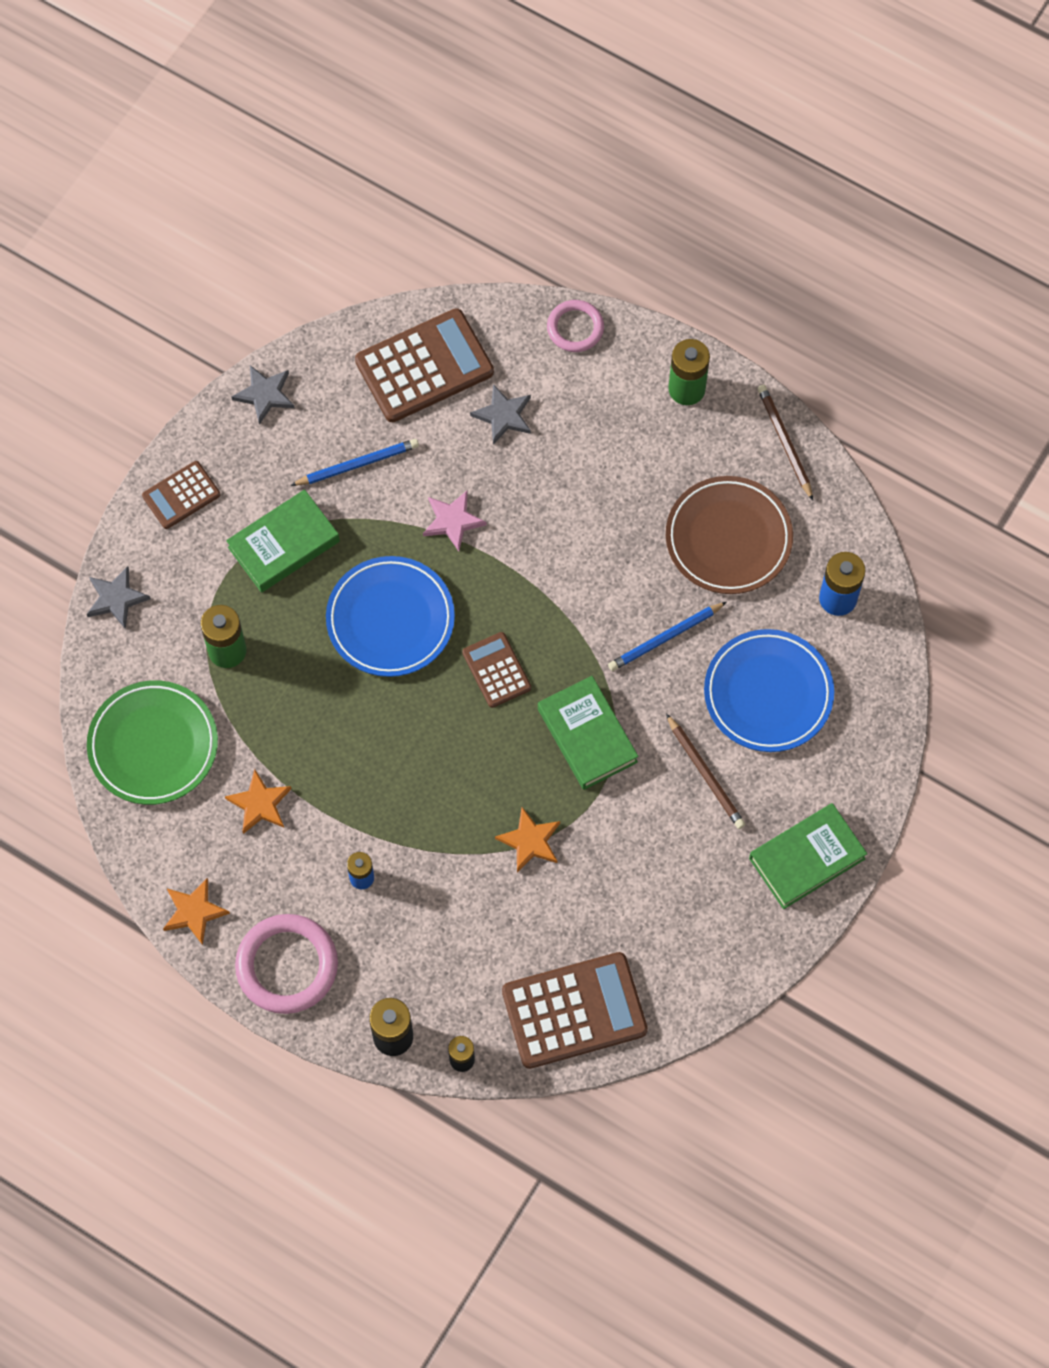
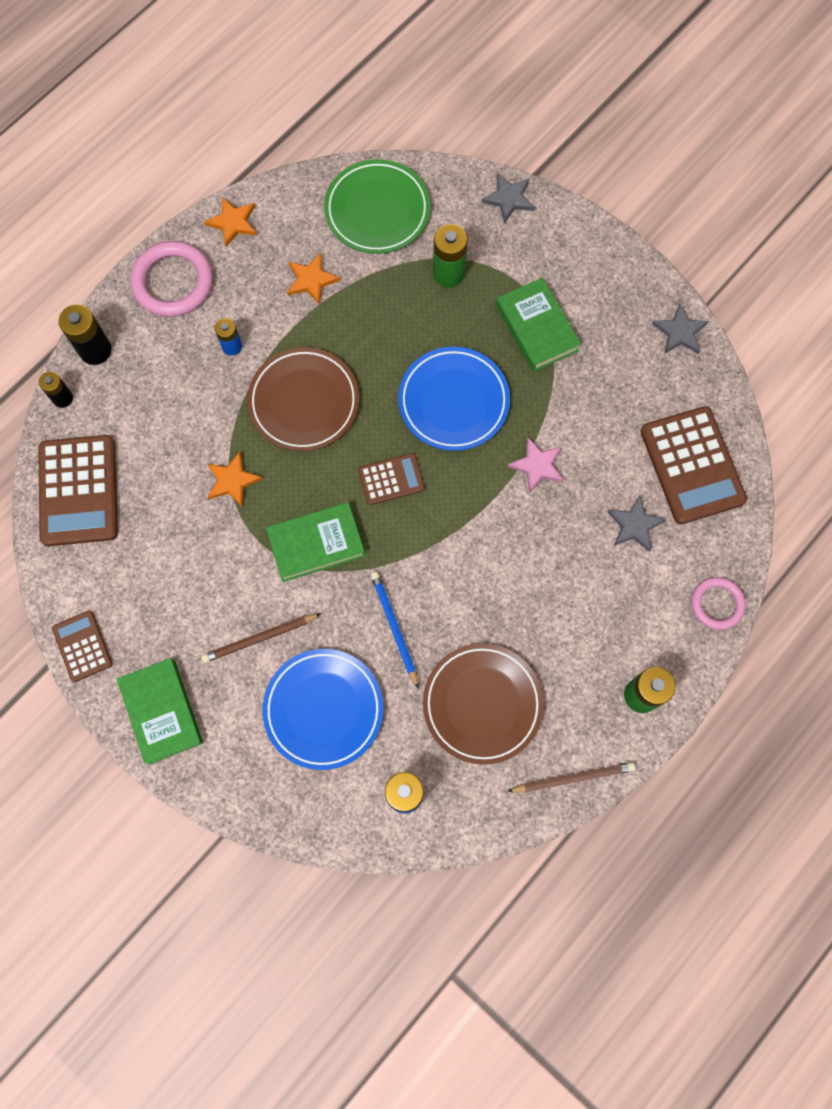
camera: 100 degrees right, 5 degrees up
brown calculator [142,461,220,529] -> brown calculator moved to [52,610,113,682]
blue pencil [290,439,419,486] -> none
none -> brown plate [247,347,359,451]

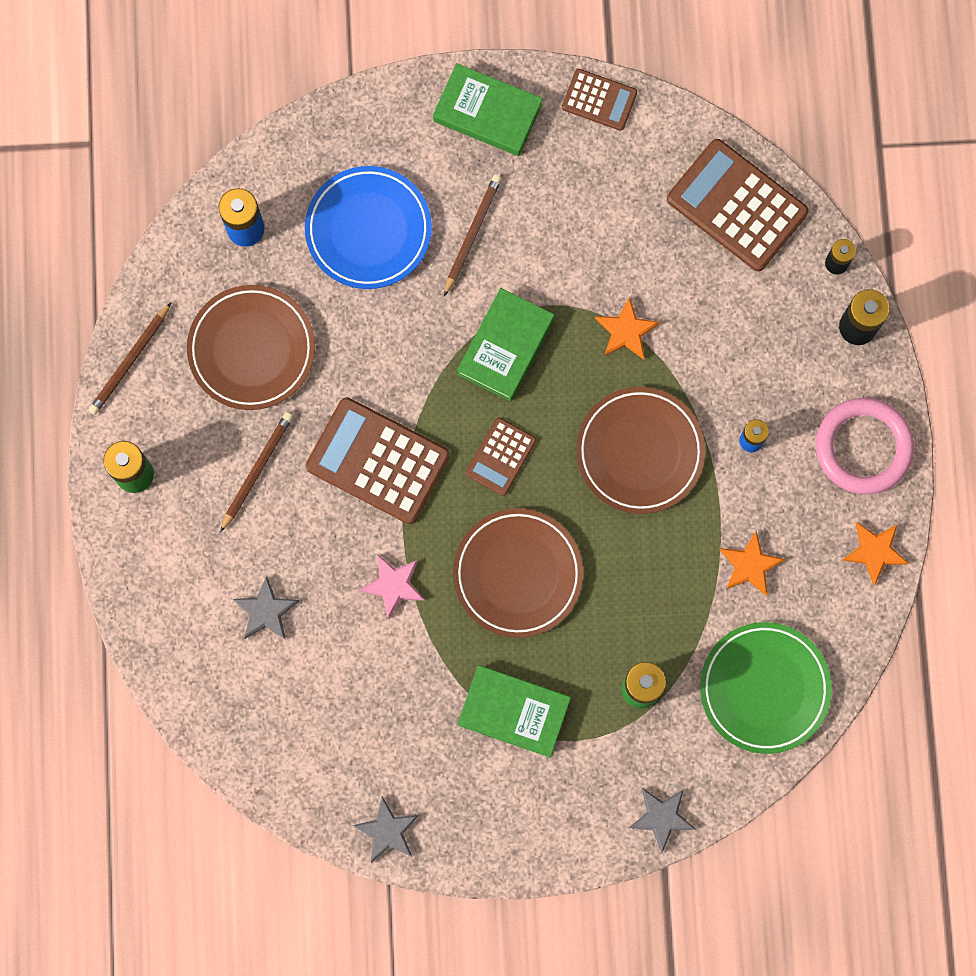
camera: 135 degrees right, 5 degrees up
blue pencil [371,572,419,689] -> none
blue plate [398,347,510,451] -> brown plate [453,508,583,638]
brown calculator [640,406,747,524] -> brown calculator moved to [306,397,450,524]
pink ring [691,577,746,630] -> none
none -> brown pencil [220,412,293,532]

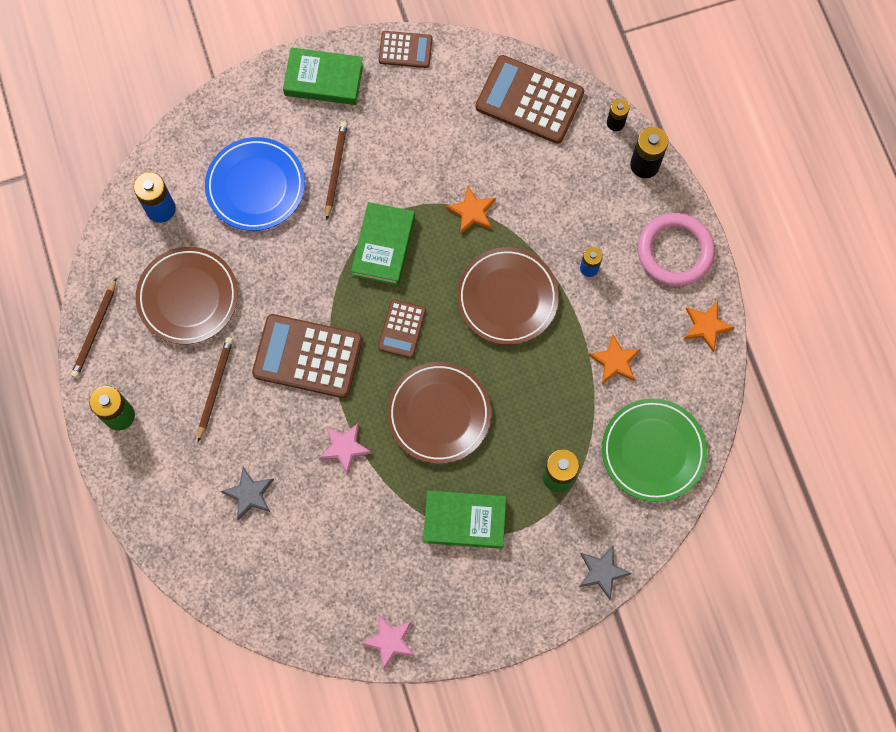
camera: 15 degrees left, 5 degrees down
grey star [352,796,419,863] -> pink star [361,614,415,670]

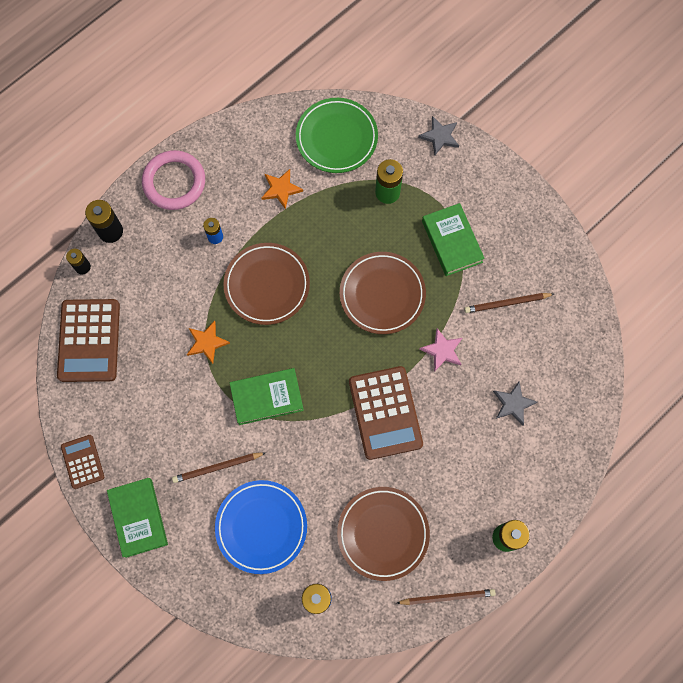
camera: 115 degrees left, 0 degrees up
brown pencil [198,337,233,442] -> brown pencil moved to [464,293,554,313]
pink star [361,614,415,670] -> none
brown calculator [378,300,426,358] -> none
orange star [684,301,735,352] -> none

